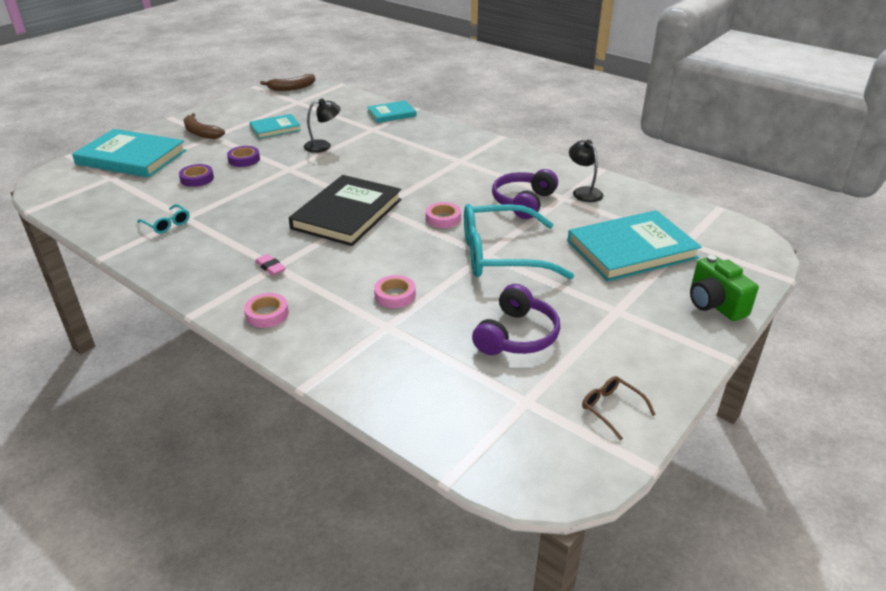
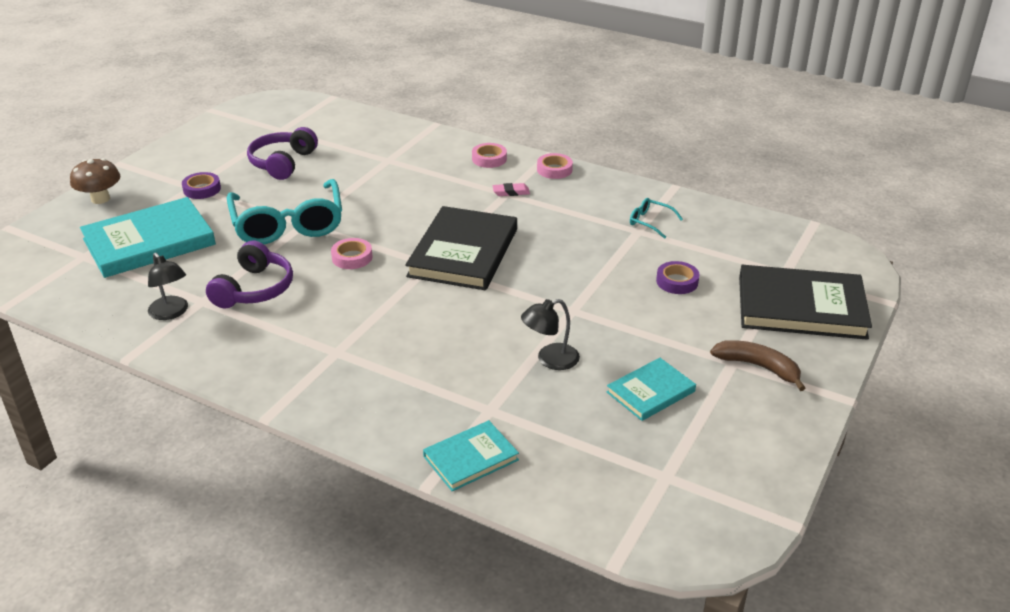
camera: 170 degrees right, 0 degrees up
turquoise book [72,129,186,178] -> black book [739,265,872,340]
purple tape [227,146,260,167] -> purple tape moved to [182,172,221,199]
pink eraser [255,254,286,276] -> pink eraser turned 45 degrees counterclockwise [492,183,530,196]
brown banana [260,74,315,91] -> none
pink tape [374,275,416,308] -> pink tape moved to [537,153,573,179]
turquoise glasses [464,204,574,279] -> turquoise glasses turned 90 degrees clockwise [227,179,342,244]
brown glasses [582,376,656,440] -> none
green camera [690,255,759,321] -> brown mushroom [70,158,121,204]

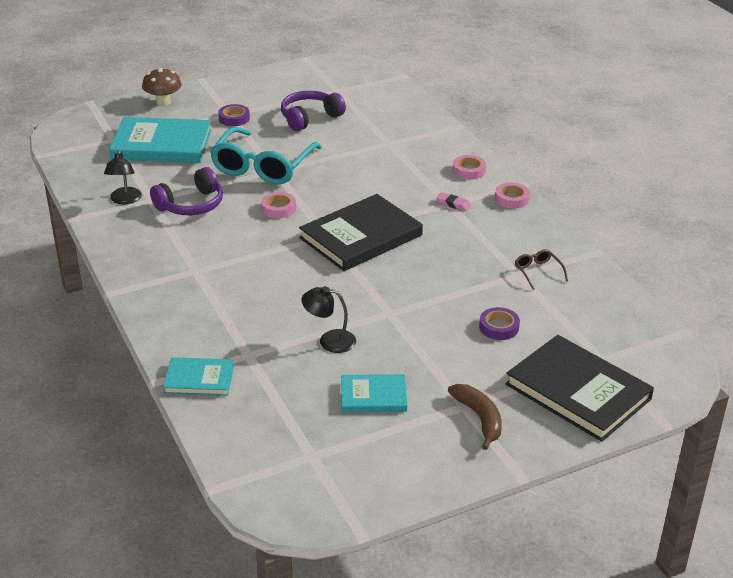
camera: 35 degrees right, 0 degrees up
turquoise glasses [630,198,683,239] -> brown glasses [515,249,568,290]

